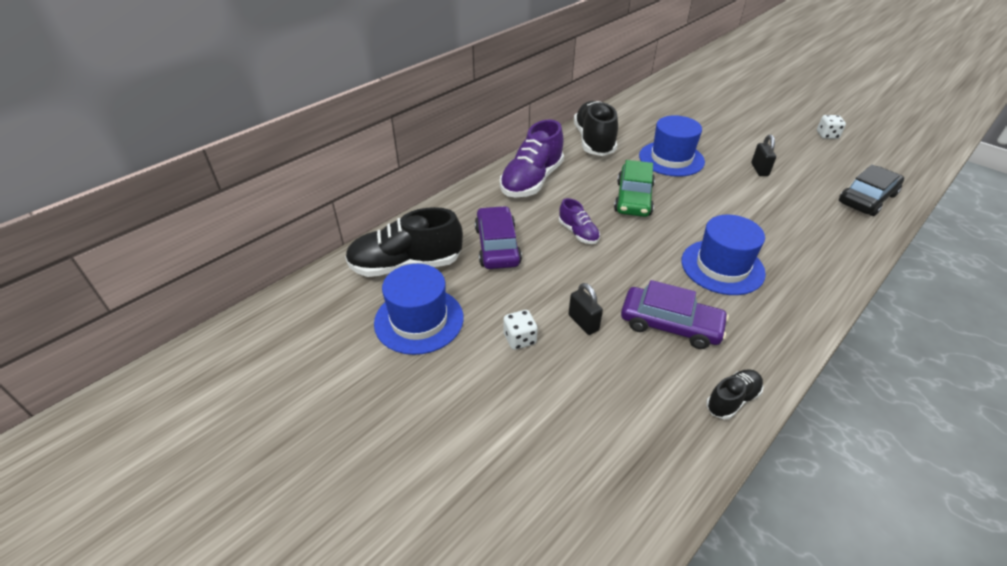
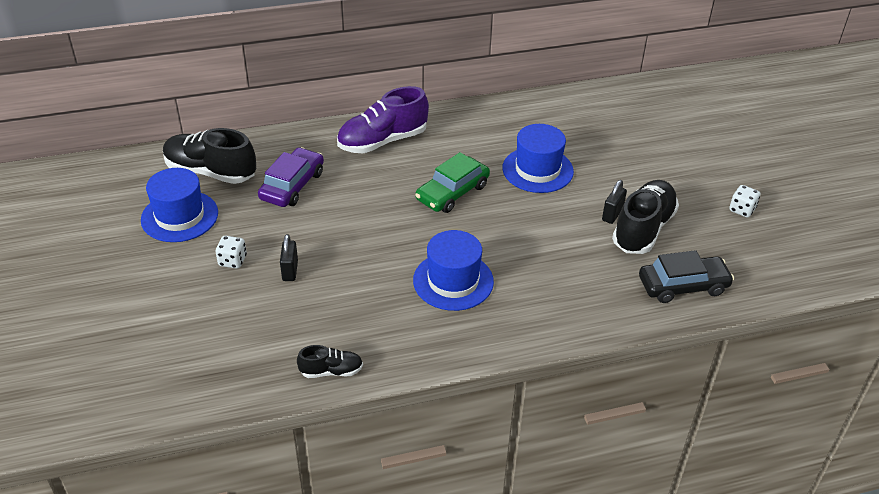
camera: 30 degrees right, 0 degrees up
purple shoe [559,198,600,244] -> none
black shoe [574,101,618,156] -> black shoe moved to [612,180,679,254]
purple car [621,280,729,349] -> none

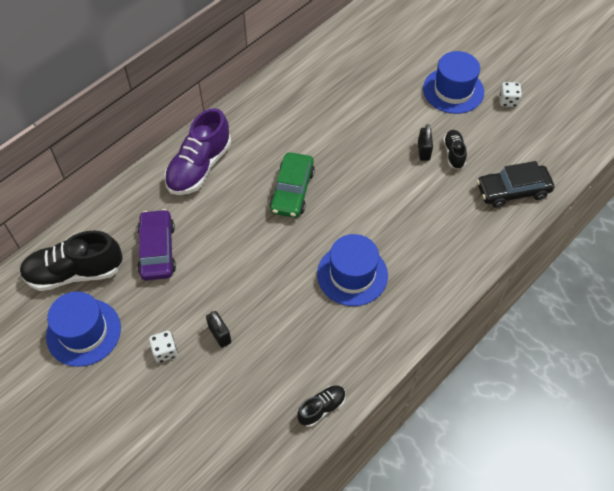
camera: 30 degrees left, 15 degrees up
blue hat [502,124,574,193] -> blue hat moved to [423,51,484,114]
black shoe [612,180,679,254] -> black shoe [443,130,467,169], size x0.51
black car [639,250,734,303] -> black car turned 150 degrees counterclockwise [477,161,554,208]

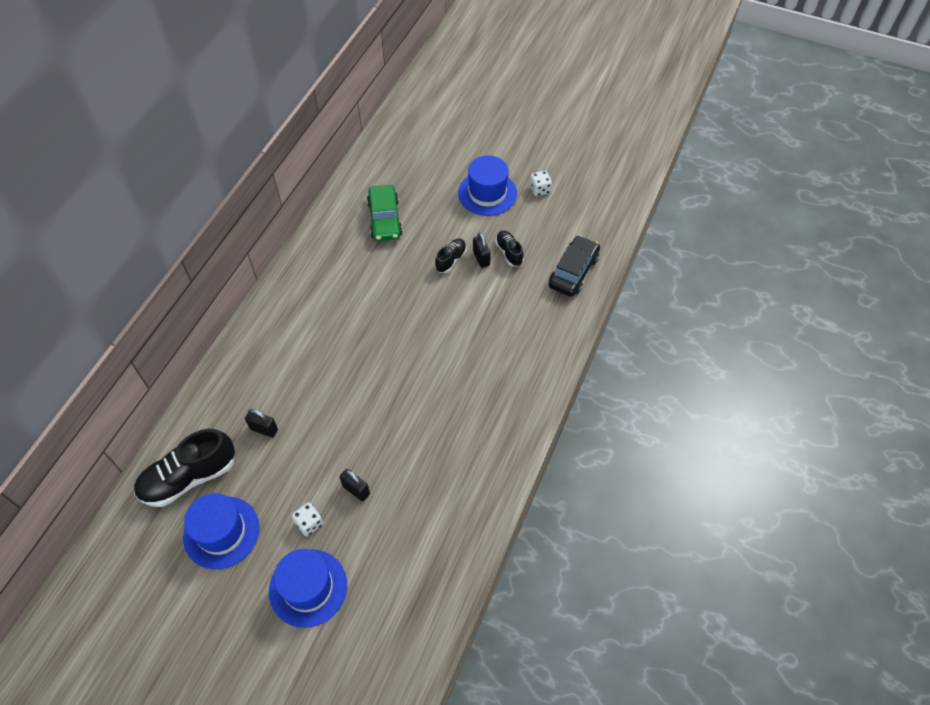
camera: 20 degrees left, 0 degrees up
purple car [137,209,176,281] -> black padlock [245,409,278,438]
purple shoe [164,108,231,195] -> none
green car [269,152,315,218] -> green car moved to [367,185,403,241]
black shoe [297,385,346,427] -> black shoe moved to [435,239,467,273]
blue hat [317,234,388,306] -> blue hat moved to [269,549,347,628]
black car [477,161,554,208] -> black car turned 150 degrees clockwise [549,235,600,297]

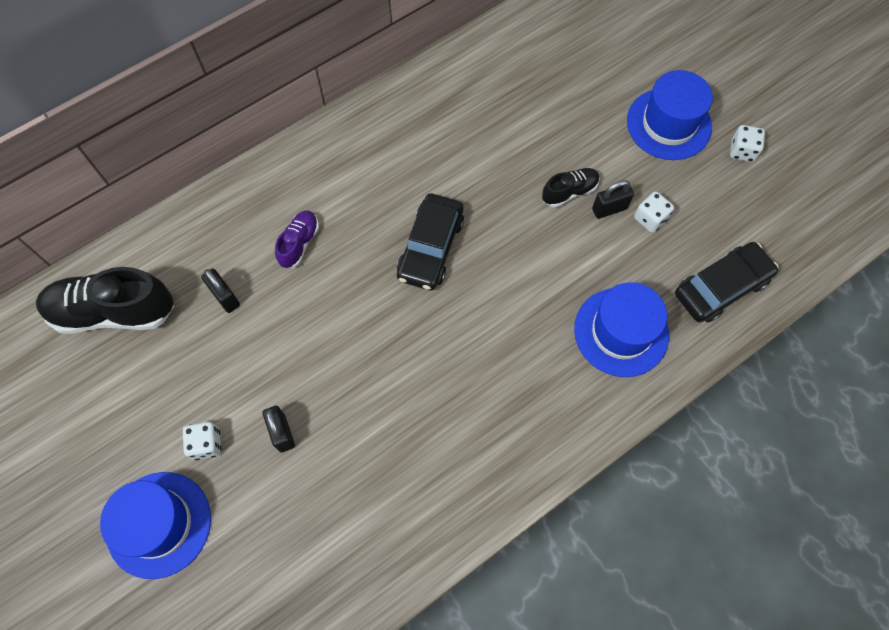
camera: 30 degrees right, 10 degrees up
blue hat [183,493,260,569] -> blue hat moved to [574,282,669,377]
green car [367,185,403,241] -> none
black padlock [473,233,491,268] -> black padlock turned 60 degrees clockwise [592,180,634,219]
black shoe [495,231,524,267] -> white dice [634,192,674,233]
none -> purple shoe [275,210,319,268]
none -> black car [397,193,464,290]

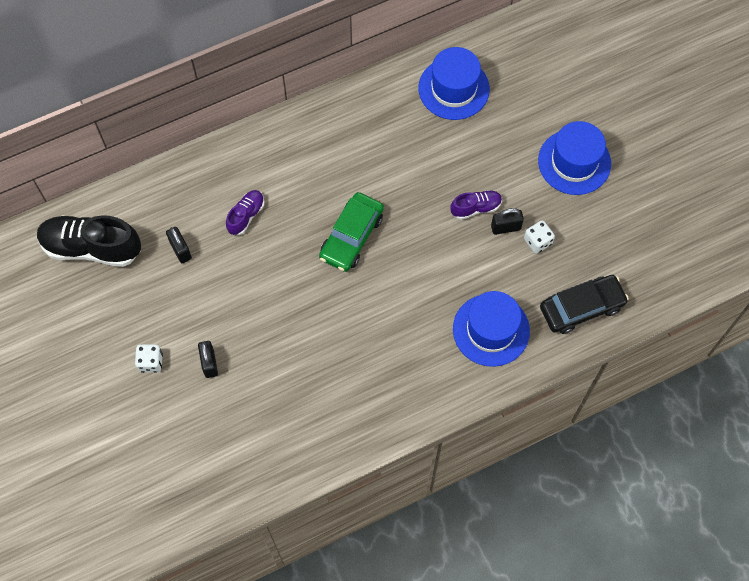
camera: 10 degrees right, 0 degrees up
blue hat [100,472,211,579] -> blue hat moved to [418,47,490,120]
black car [397,193,464,290] -> green car [319,192,384,272]
black shoe [542,168,600,207] -> purple shoe [450,190,502,220]
white dice [730,125,765,162] -> none

